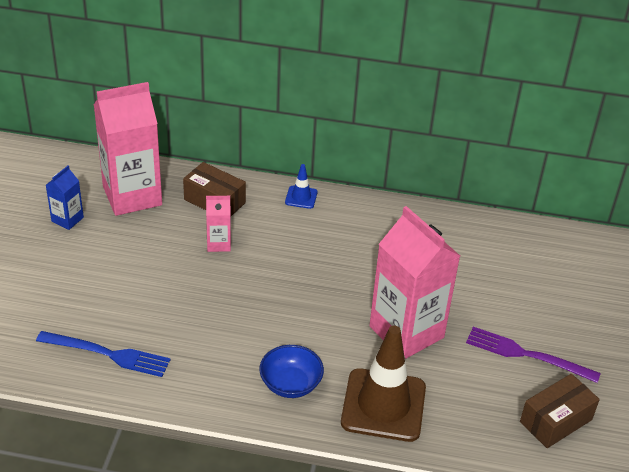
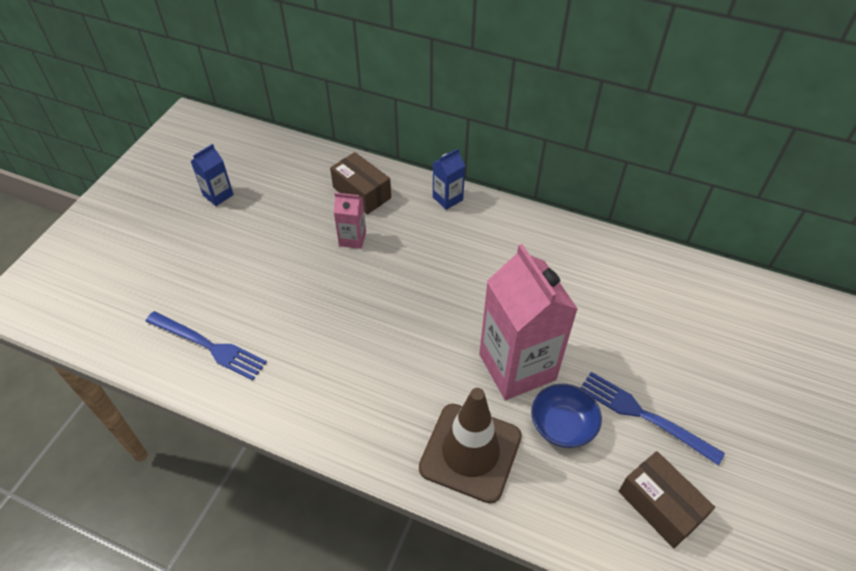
camera: 15 degrees right, 10 degrees up
pink carton [93,82,162,216] -> none
blue bowl [259,345,324,398] -> blue bowl moved to [531,384,602,448]
blue traffic cone [285,164,317,209] -> blue carton [433,148,465,210]
purple fork [466,327,601,383] -> blue fork [580,372,725,466]
brown box [520,374,600,448] -> brown box turned 75 degrees clockwise [619,451,715,548]

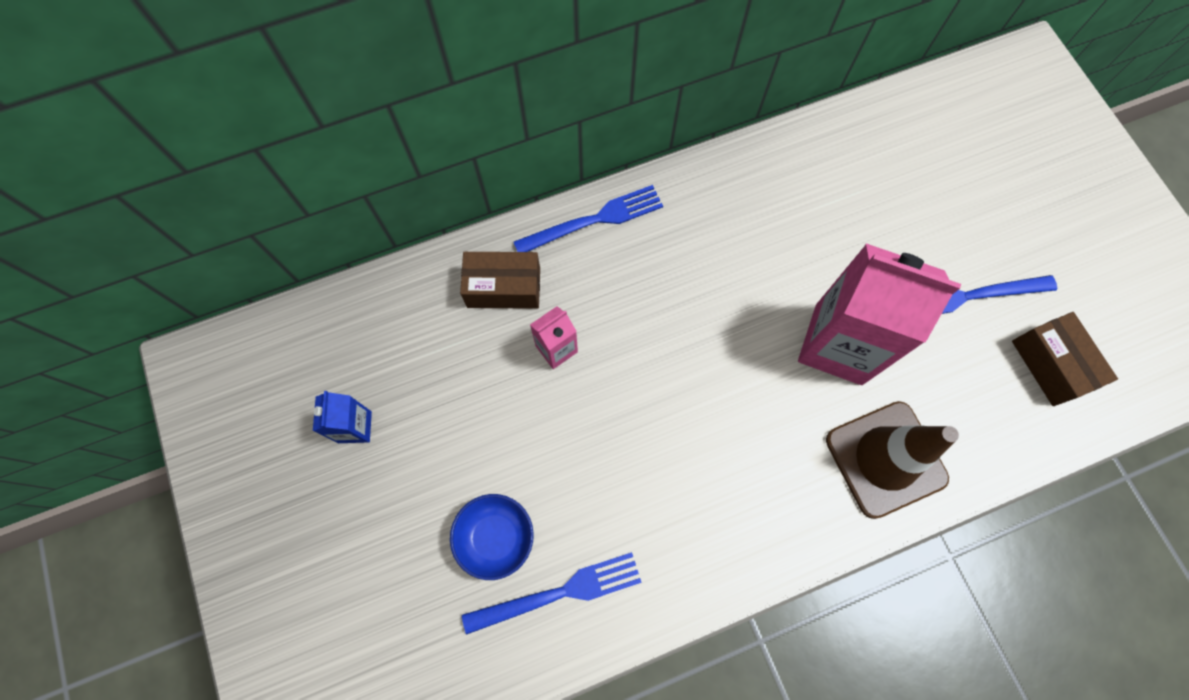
camera: 45 degrees left, 20 degrees up
blue carton [433,148,465,210] -> blue fork [514,185,663,252]
blue bowl [531,384,602,448] -> blue bowl moved to [450,494,534,580]
brown box [619,451,715,548] -> brown box turned 60 degrees clockwise [1012,312,1118,406]

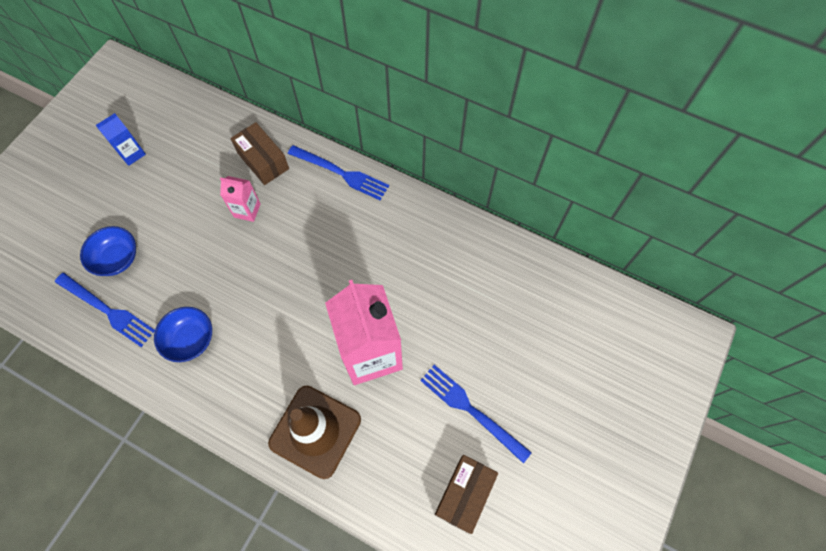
camera: 50 degrees right, 5 degrees down
none -> blue bowl [154,307,212,362]

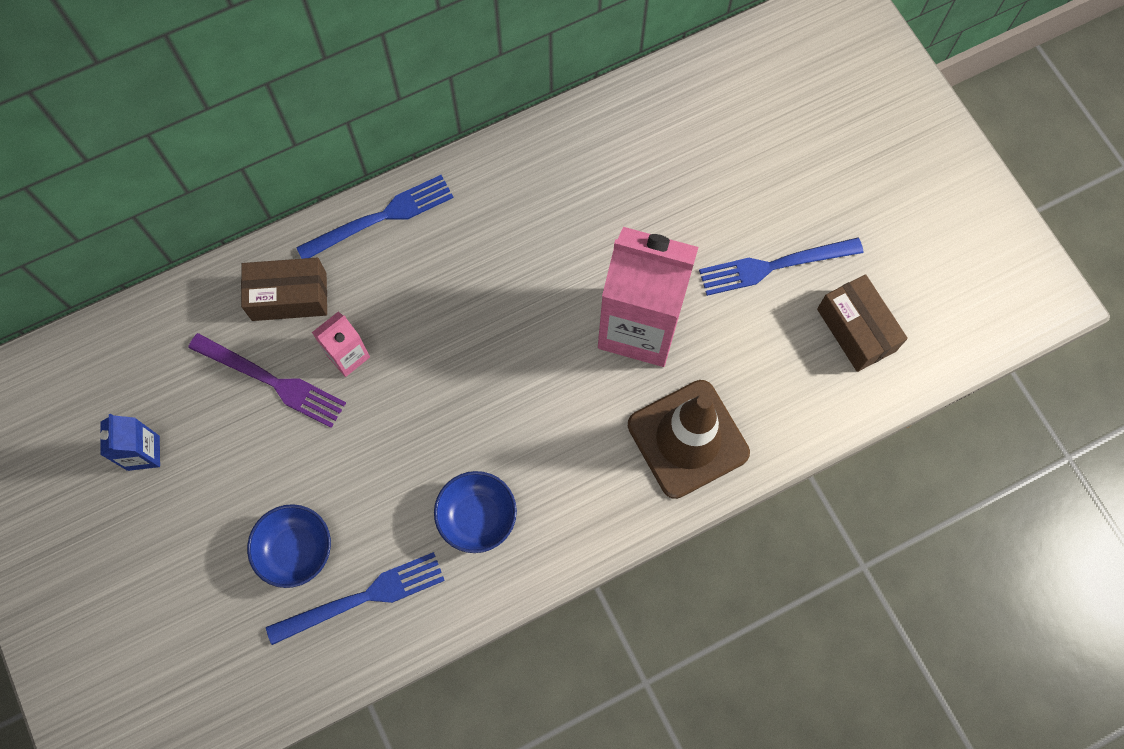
camera: 55 degrees left, 5 degrees up
none -> purple fork [188,333,346,428]

